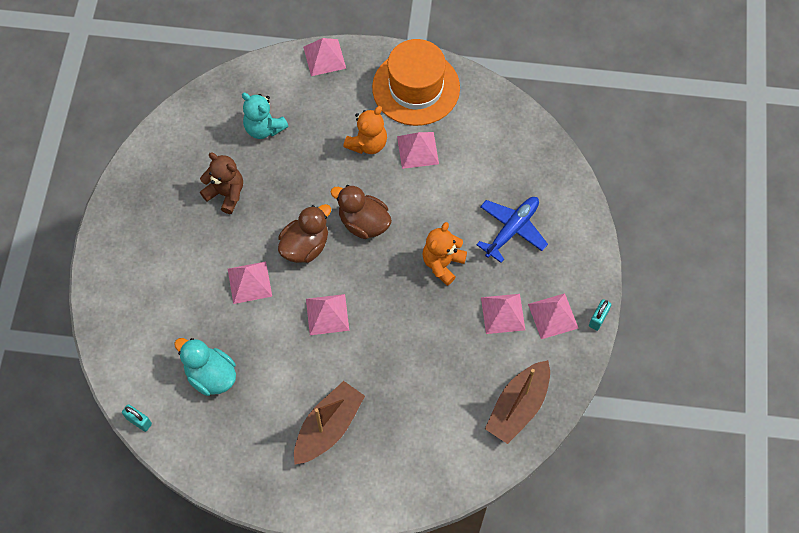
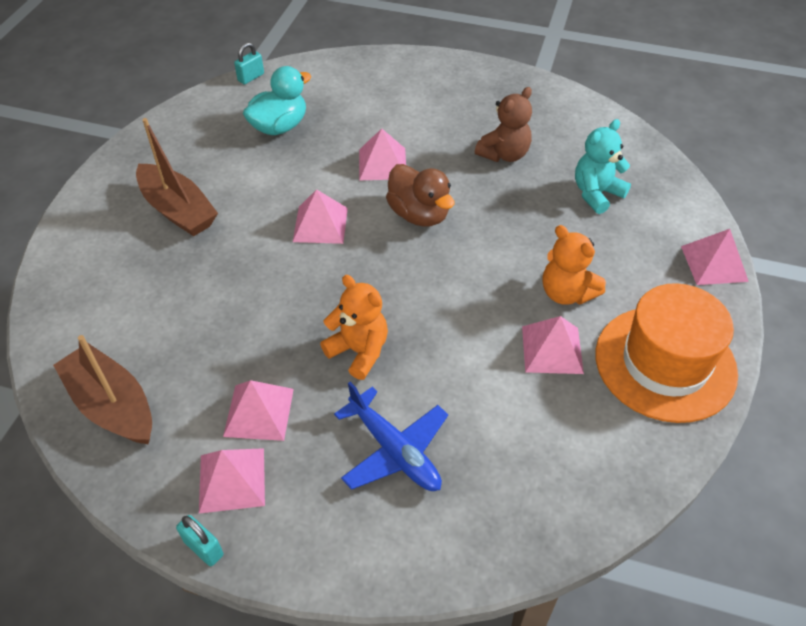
camera: 100 degrees right, 15 degrees down
brown duck [331,185,392,239] -> none

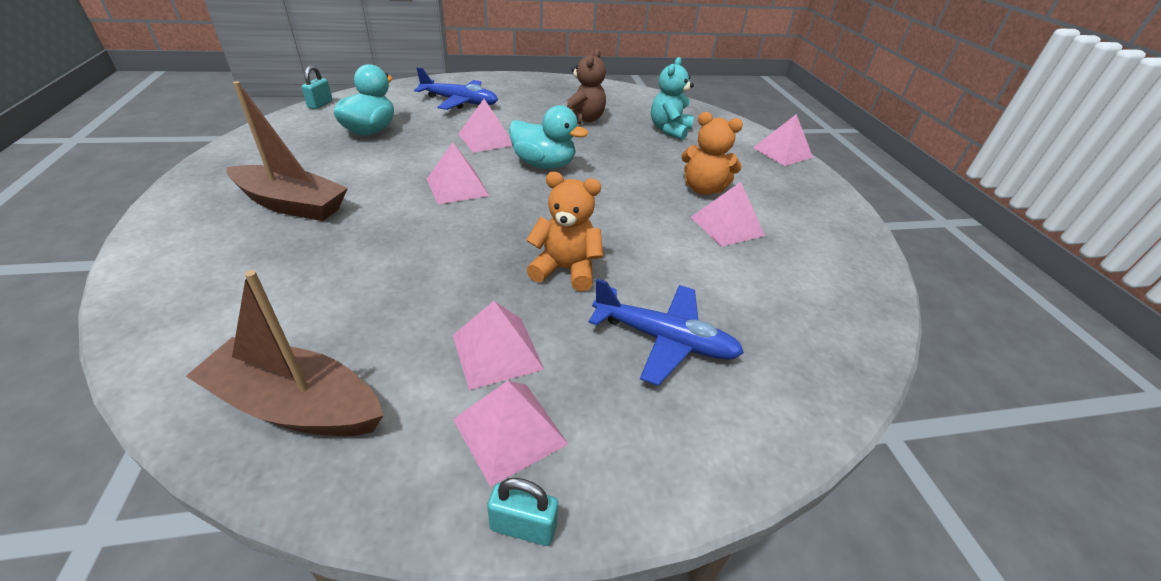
camera: 30 degrees left, 10 degrees down
brown duck [386,164,455,227] -> turquoise duck [509,105,588,169]
orange hat [595,283,738,423] -> none
none -> blue plane [414,67,498,110]

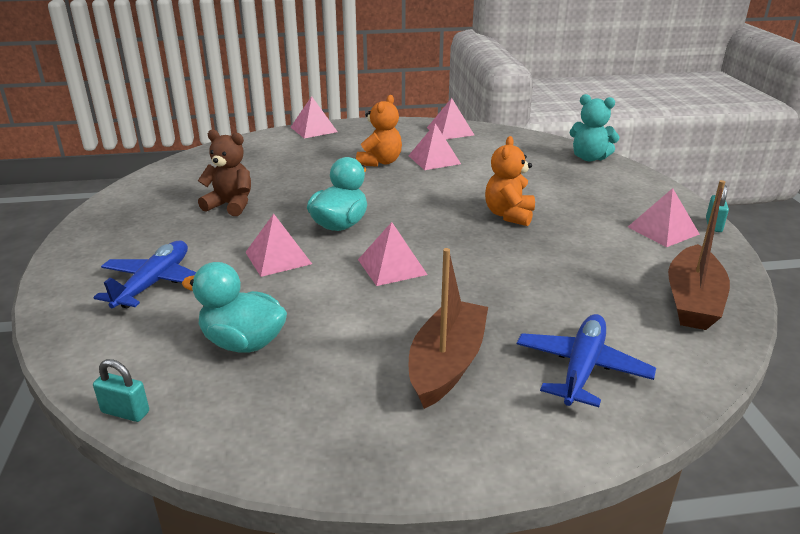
camera: 85 degrees left, 10 degrees down
pink pyramid [452,301,544,390] -> pink pyramid moved to [427,98,474,139]
blue plane [589,279,744,386] -> blue plane moved to [517,314,656,407]
turquoise teddy bear [651,57,694,140] -> turquoise teddy bear moved to [570,94,619,161]

